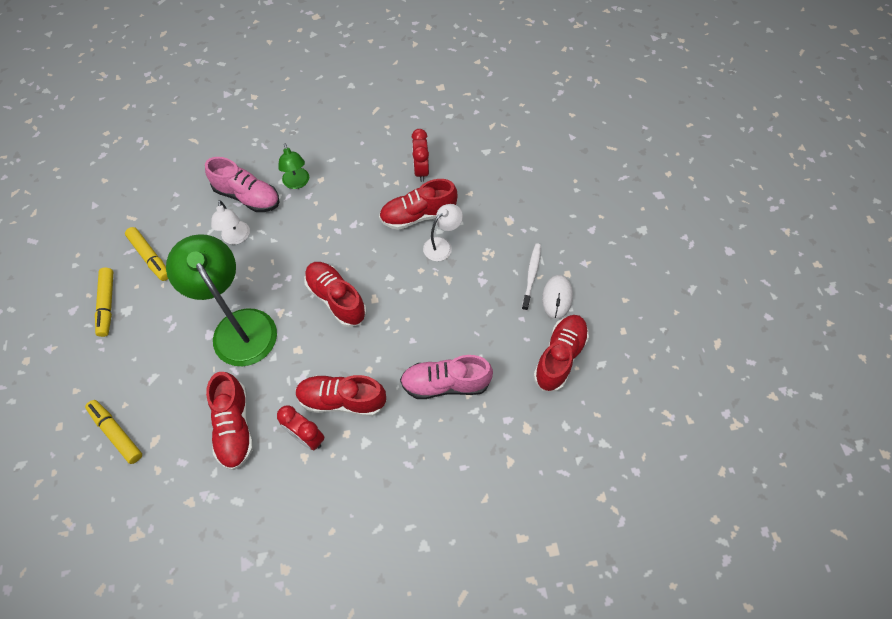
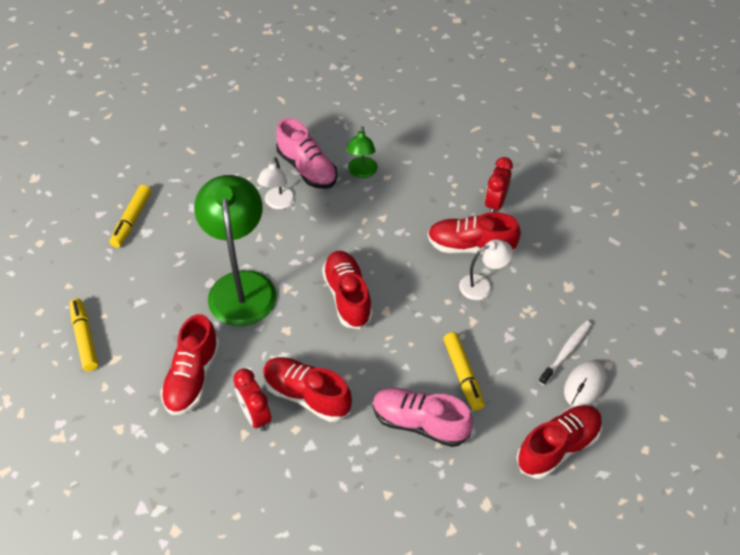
camera: 25 degrees right, 10 degrees down
yellow marker [125,227,168,281] -> yellow marker moved to [443,332,485,411]

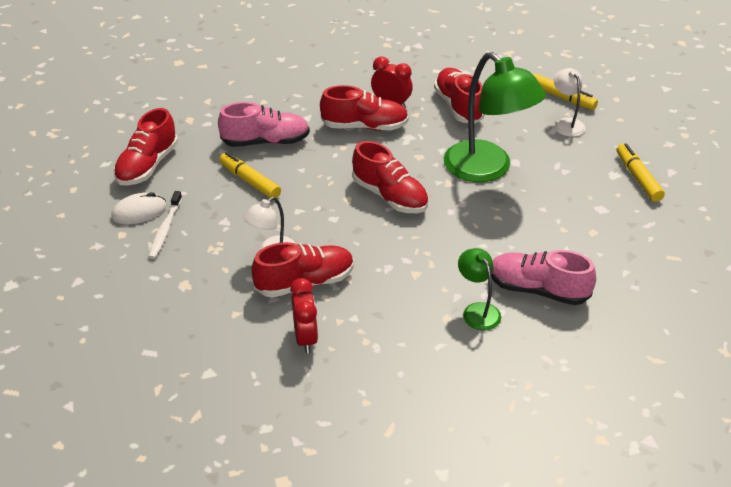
camera: 150 degrees right, 10 degrees down
white lamp [257,157,295,209] -> white lamp moved to [554,68,586,137]
white mouse [564,361,606,407] -> white mouse turned 60 degrees clockwise [111,192,167,224]

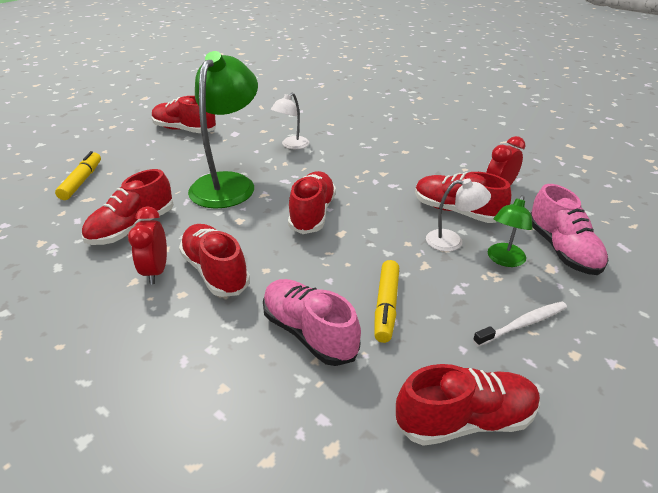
camera: 125 degrees left, 5 degrees down
white mouse [111,192,167,224] -> none
green lamp [458,248,501,331] -> green lamp moved to [488,195,533,267]
pink shoe [491,250,596,305] -> pink shoe moved to [531,184,608,275]
white lamp [554,68,586,137] -> white lamp moved to [271,93,309,149]
yellow marker [617,143,665,202] -> red shoe [152,96,216,133]

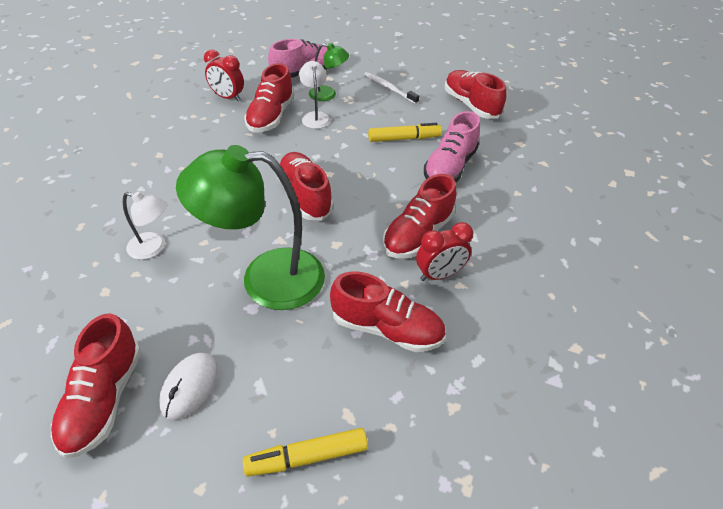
camera: 110 degrees left, 10 degrees up
red shoe [288,171,336,234] -> red shoe turned 75 degrees clockwise [278,152,334,220]
none -> white mouse [159,353,218,420]

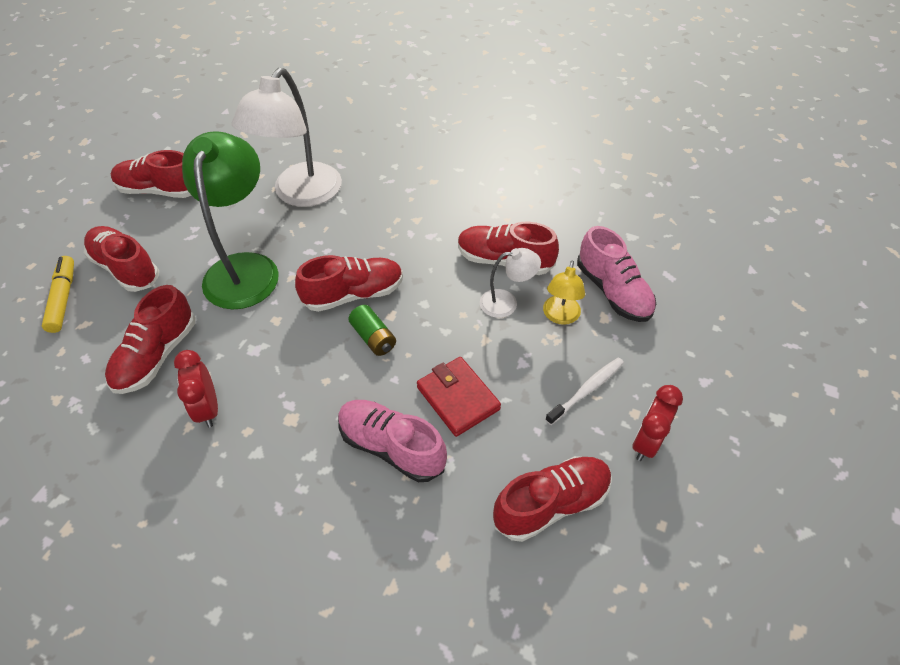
camera: 95 degrees right, 5 degrees up
white lamp [123,192,167,260] -> white lamp [231,68,342,207], size x2.07
white mouse [159,353,218,420] -> none
red clock [204,50,244,102] -> red clock moved to [632,385,683,461]
green lamp [309,43,349,101] -> yellow lamp [543,260,585,325]
yellow marker [368,123,442,142] -> red wallet [417,357,501,437]
red shoe [383,174,456,258] -> red shoe moved to [84,226,159,292]
none -> green battery [348,305,396,356]

